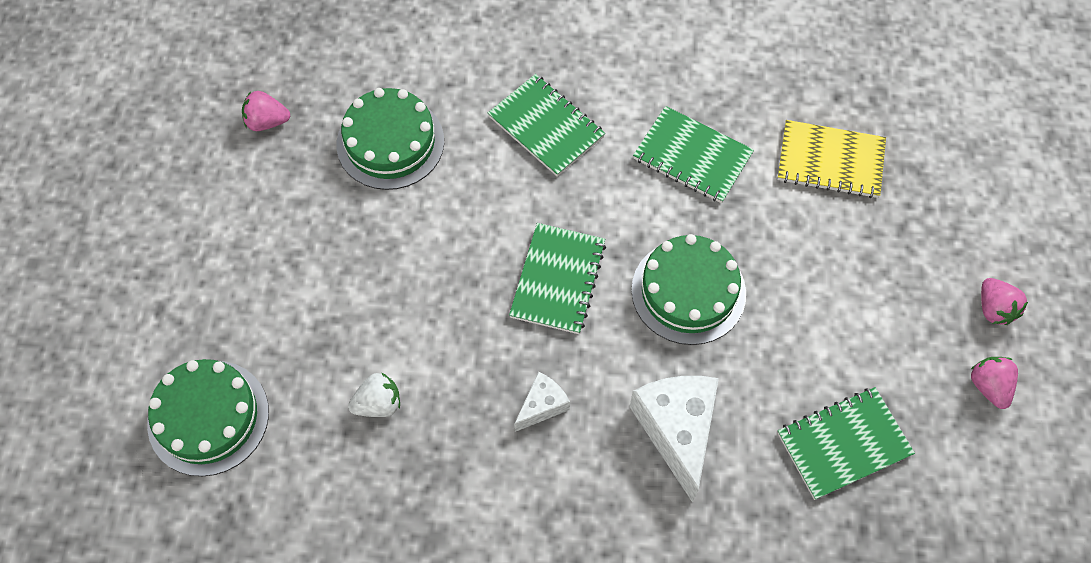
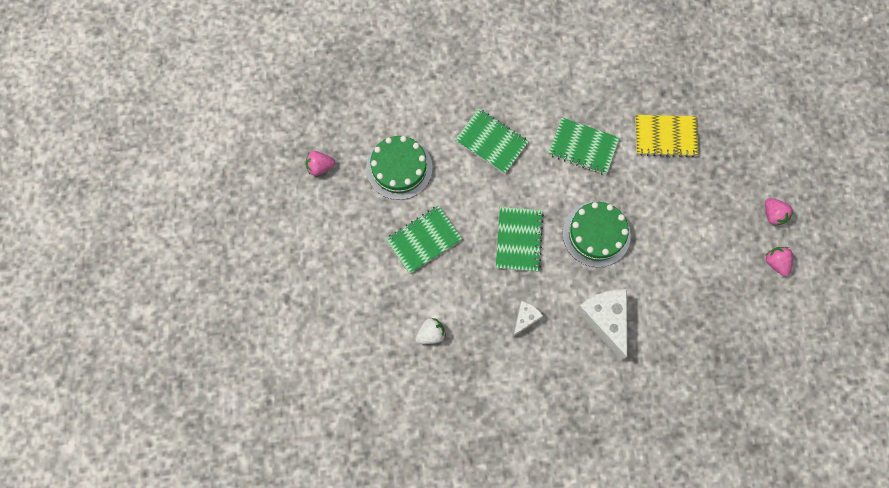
camera: 10 degrees left, 10 degrees up
green cake [147,359,269,476] -> none
green notebook [778,387,915,500] -> green notebook moved to [386,205,462,274]

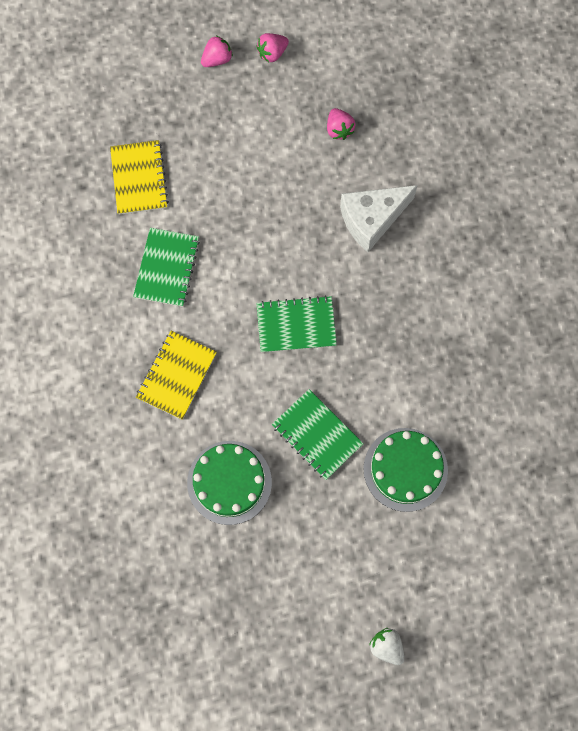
camera: 100 degrees left, 0 degrees up
pink strawberry [306,151,335,176] -> pink strawberry moved to [327,108,355,140]
white strawberry [416,318,446,344] -> white strawberry moved to [369,628,404,665]
green notebook [455,109,529,174] -> yellow notebook [136,331,217,420]
white cheese [513,301,543,337] -> none
green cake [562,202,631,267] -> green cake moved to [363,428,448,512]

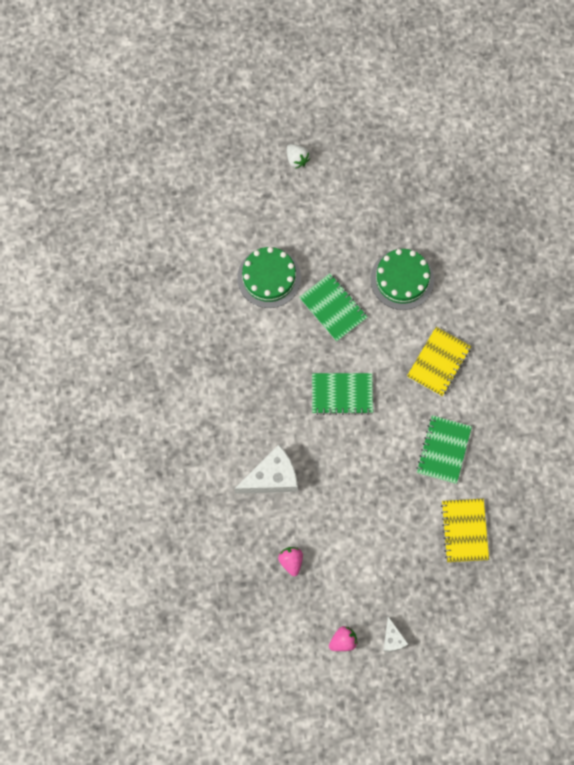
camera: 175 degrees left, 0 degrees up
pink strawberry [201,36,233,67] -> white cheese [383,617,408,652]

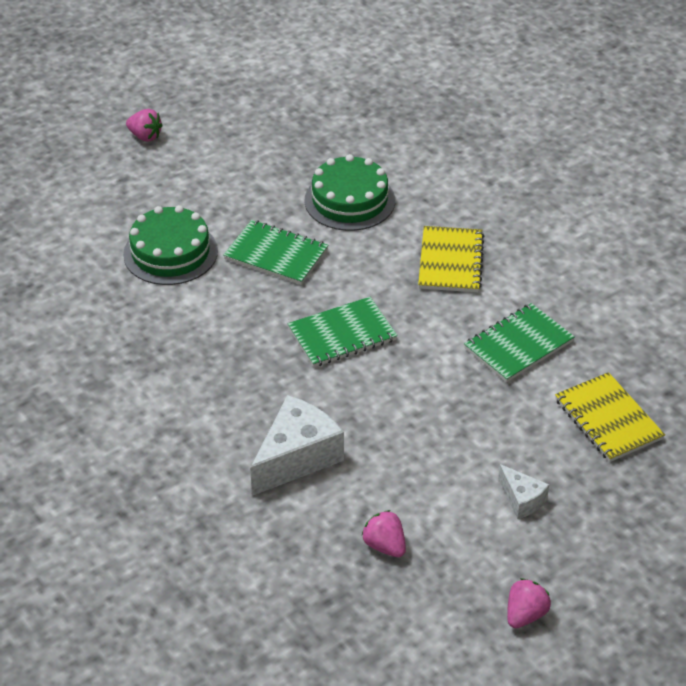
camera: 25 degrees left, 30 degrees down
white strawberry [287,144,310,169] -> pink strawberry [126,109,163,142]
white cheese [383,617,408,652] -> white cheese moved to [498,464,549,519]
green notebook [416,415,472,484] -> green notebook turned 60 degrees clockwise [464,303,575,382]

